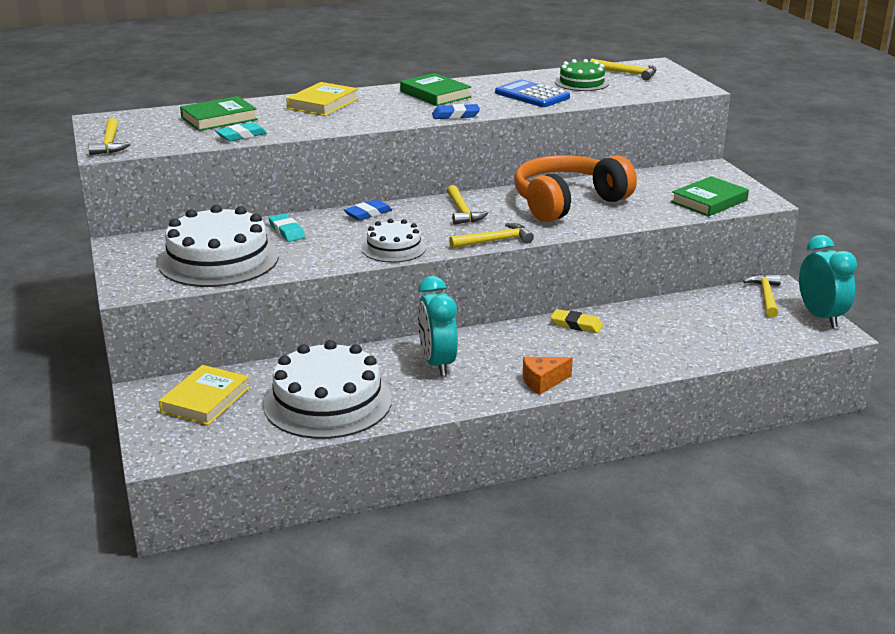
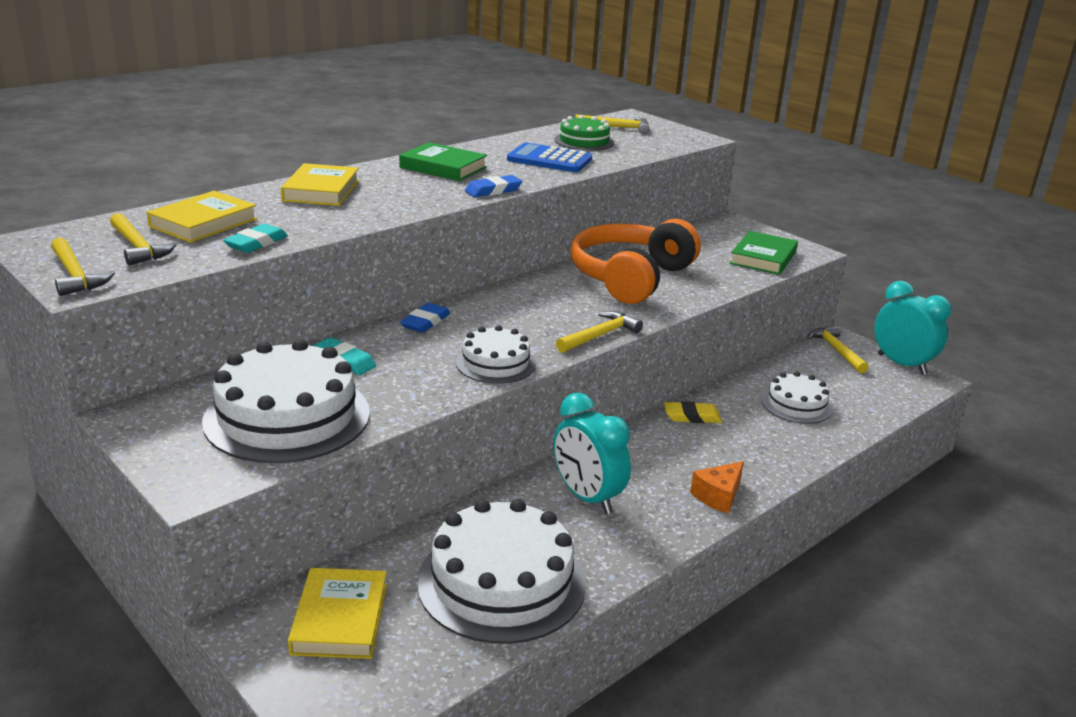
camera: 25 degrees left, 0 degrees up
green book [180,96,258,131] -> yellow book [147,191,257,243]
yellow hammer [447,185,489,225] -> yellow hammer moved to [110,213,177,265]
none -> white cake [762,371,832,424]

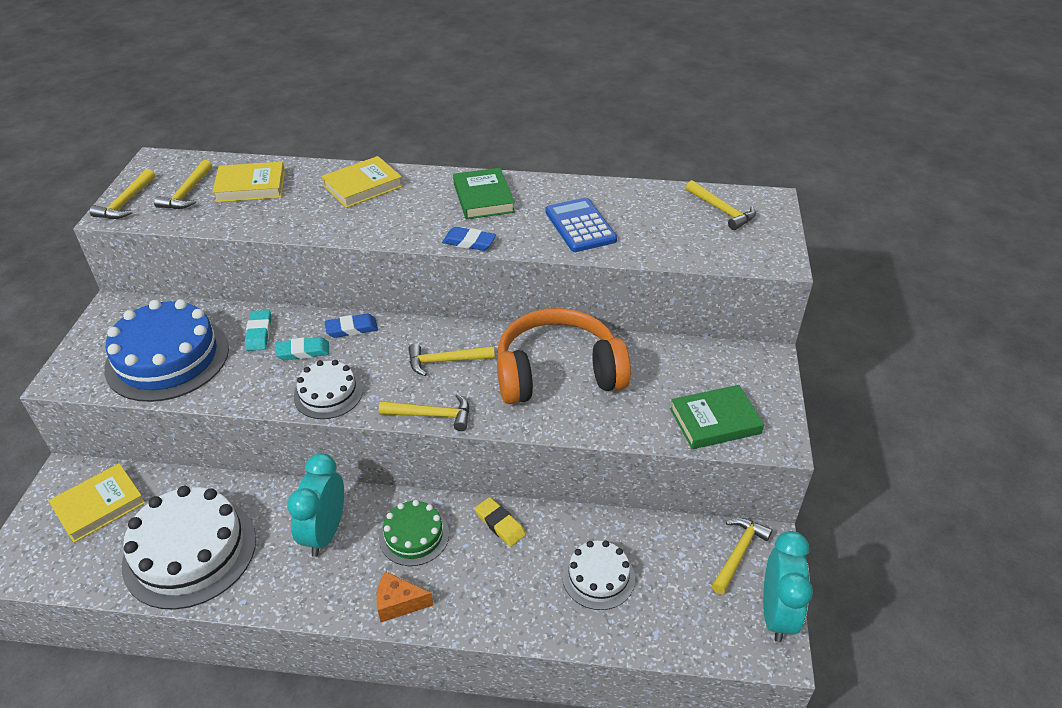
camera: 50 degrees right, 15 degrees up
white cake [202,339,370,463] -> blue cake [104,299,229,402]
turquoise eraser [223,224,288,253] -> turquoise eraser moved to [275,337,329,360]
green cake [554,115,614,151] -> green cake moved to [379,500,449,566]
none -> yellow hammer [408,344,495,376]

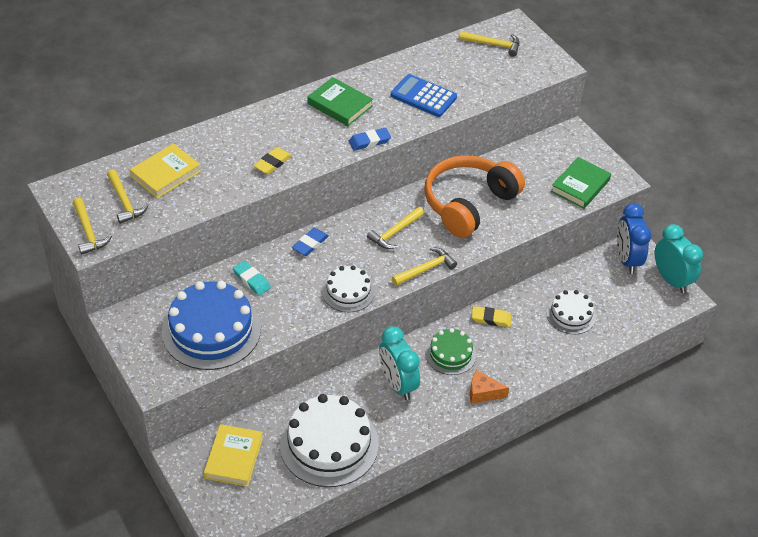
camera: 40 degrees left, 5 degrees up
turquoise eraser [275,337,329,360] -> none
yellow book [322,156,403,208] -> none
orange cheese [376,572,433,622] -> orange cheese turned 45 degrees clockwise [470,370,509,404]
yellow hammer [712,518,772,594] -> blue clock [617,203,652,274]
none -> yellow eraser [253,147,292,174]

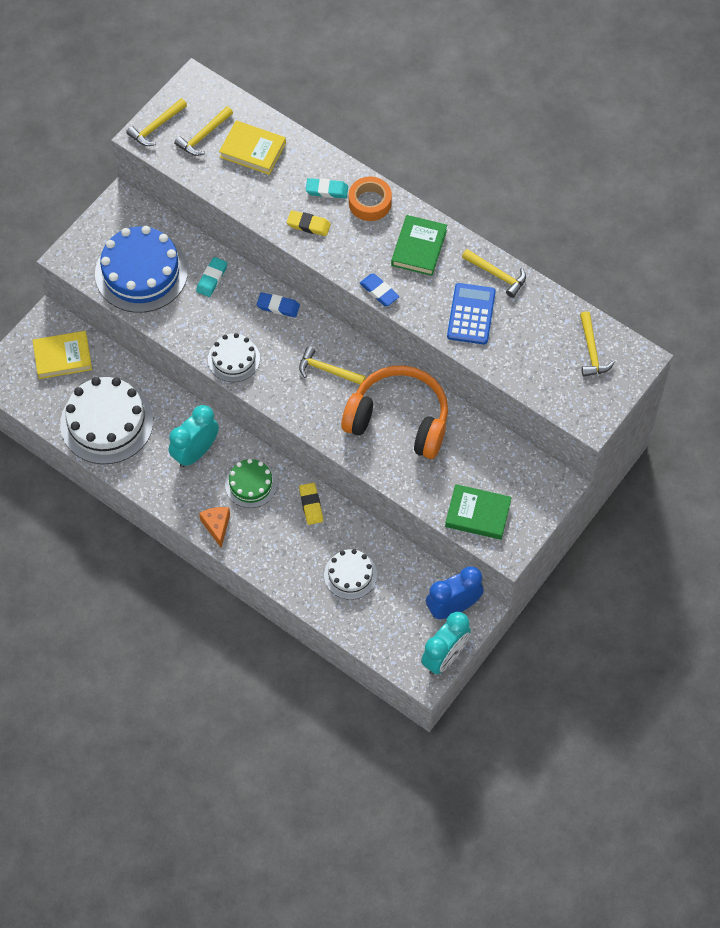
camera: 70 degrees right, 15 degrees up
yellow hammer [392,247,457,286] -> yellow hammer moved to [462,249,526,298]
none -> turquoise eraser [306,178,348,199]
none -> orange tape [349,177,392,221]

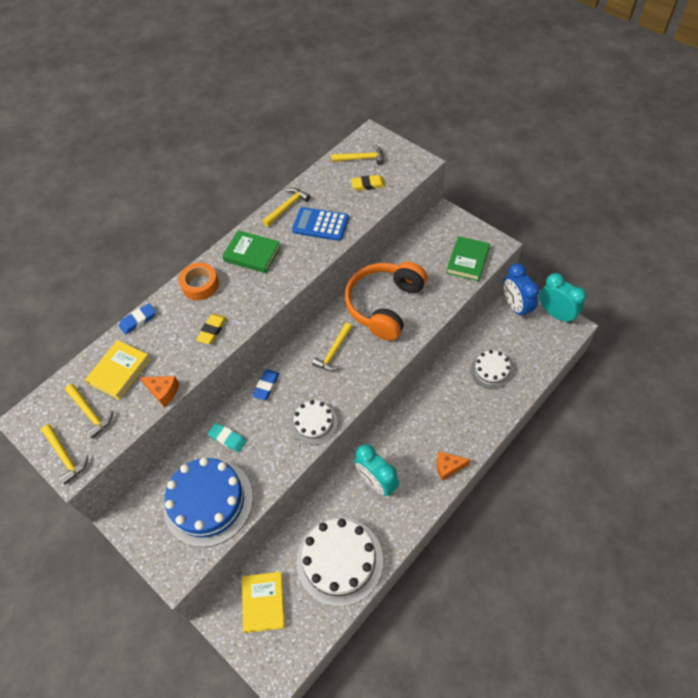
camera: 80 degrees left, 5 degrees down
green cake [225,459,277,508] -> none
yellow eraser [299,483,323,525] -> yellow eraser moved to [351,175,385,191]
turquoise eraser [306,178,348,199] -> none
blue eraser [360,274,400,306] -> blue eraser moved to [119,303,156,335]
none -> orange cheese [139,376,179,407]

